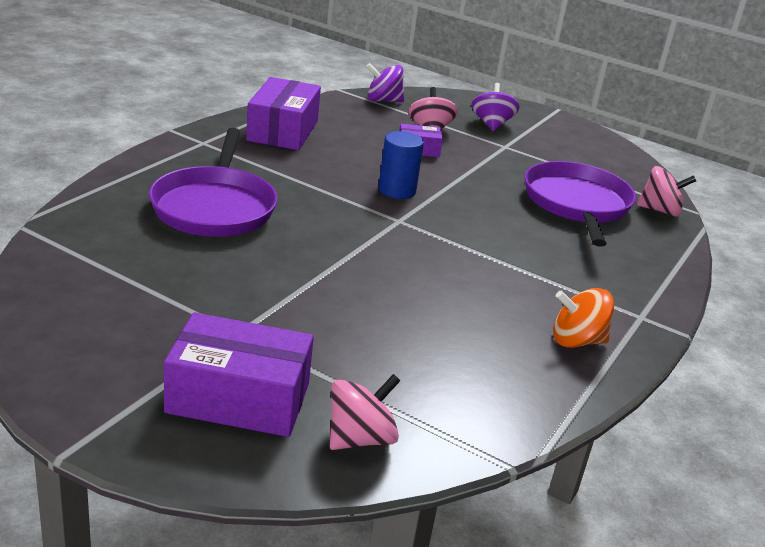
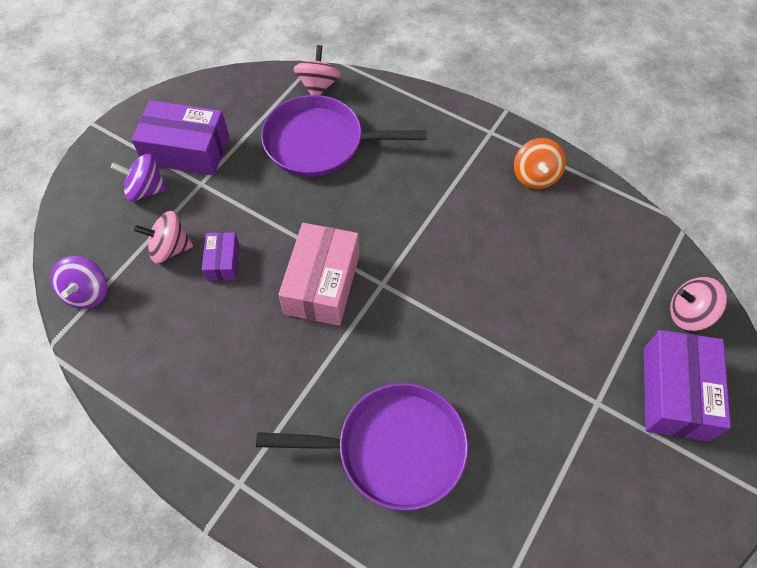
camera: 85 degrees left, 30 degrees up
purple box [246,77,321,150] -> purple box moved to [132,100,229,175]
pink spinning top [330,374,400,450] -> pink spinning top turned 45 degrees counterclockwise [670,277,727,331]
blue cylinder [378,131,424,199] -> pink box [278,223,359,326]

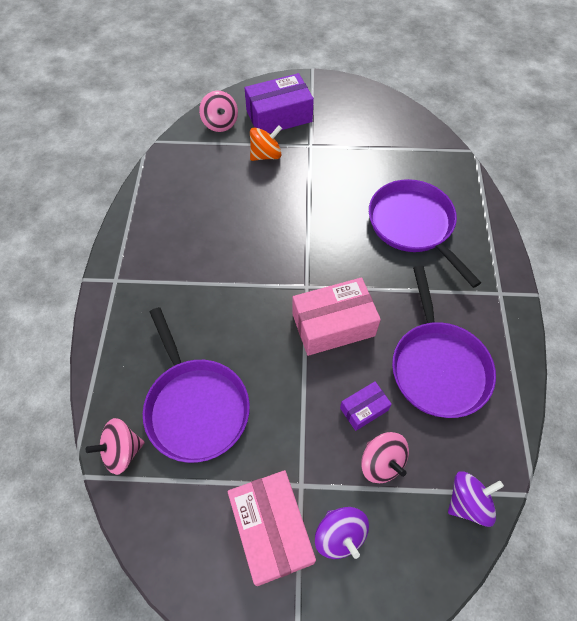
camera: 120 degrees left, 0 degrees up
purple box [132,100,229,175] -> pink box [228,470,316,586]
orange spinning top [514,138,566,189] -> orange spinning top moved to [250,126,282,161]
none -> purple pan [392,266,496,418]

